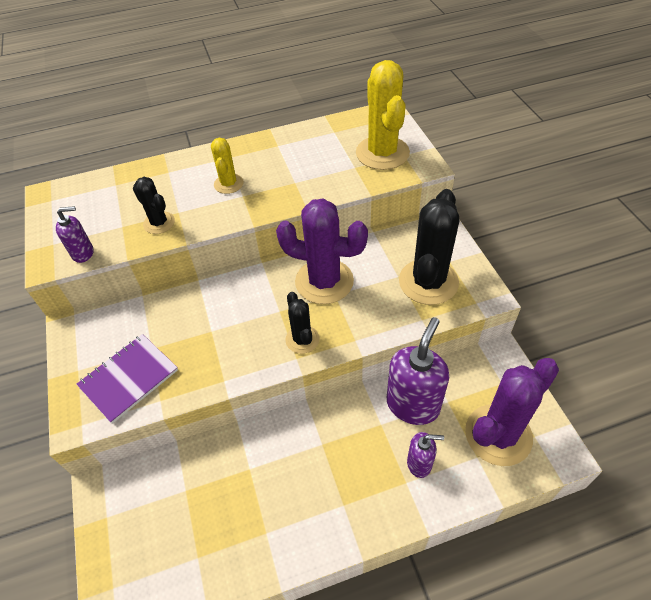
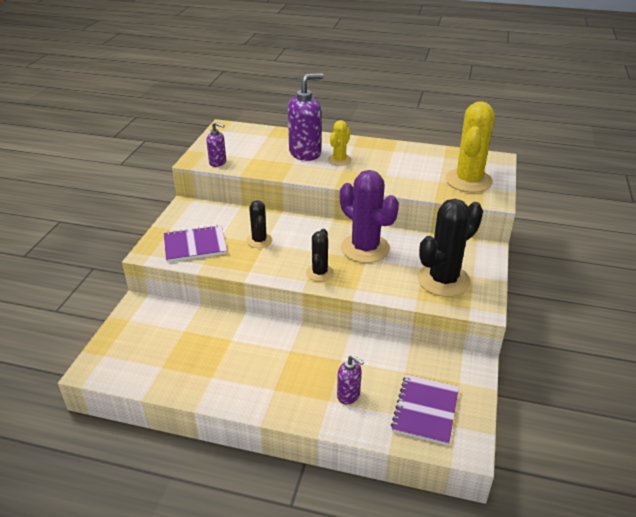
camera: 30 degrees right, 15 degrees down
black cactus [133,177,175,234] -> black cactus moved to [247,200,272,248]
purple soap dispenser [387,317,449,425] -> purple soap dispenser moved to [288,73,324,161]
purple cactus [465,358,559,466] -> purple notebook [391,374,459,445]

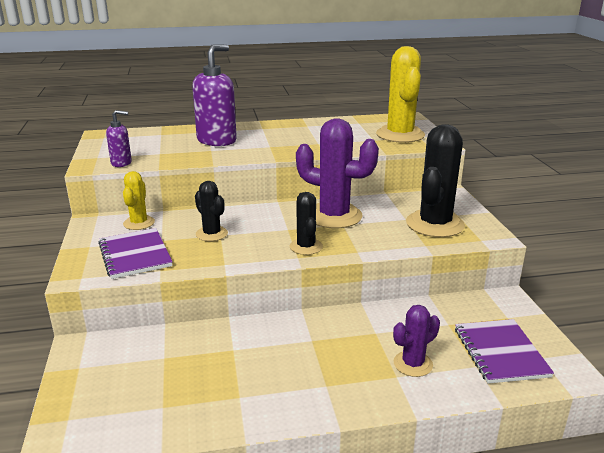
camera: 25 degrees left, 10 degrees down
purple notebook [164,225,227,262] -> purple notebook turned 75 degrees counterclockwise [98,228,173,279]
yellow cactus [328,120,352,166] -> yellow cactus moved to [123,171,155,230]
purple soap dispenser [337,355,364,404] -> purple cactus [393,305,440,377]

